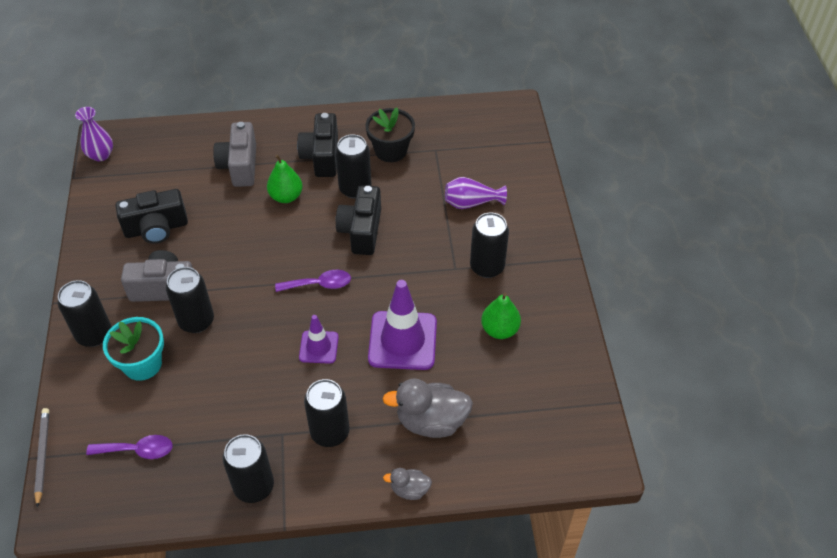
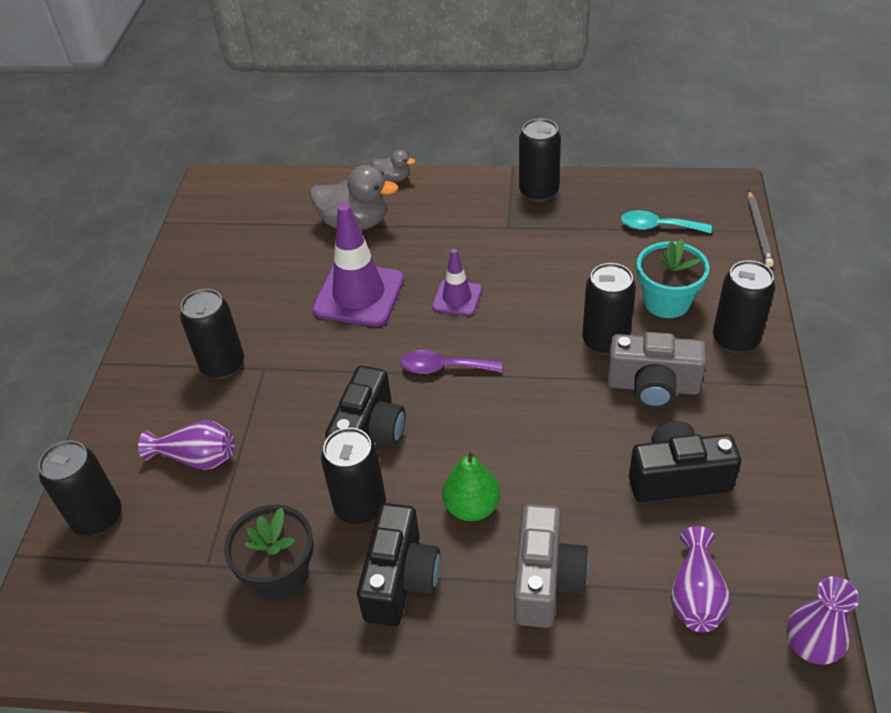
camera: 165 degrees left, 5 degrees down
purple spoon [86,435,173,459] -> turquoise spoon [621,210,712,233]
black can [304,379,350,447] -> black can moved to [38,440,121,536]
green pear [481,293,521,339] -> none
none -> purple vase [671,526,731,632]

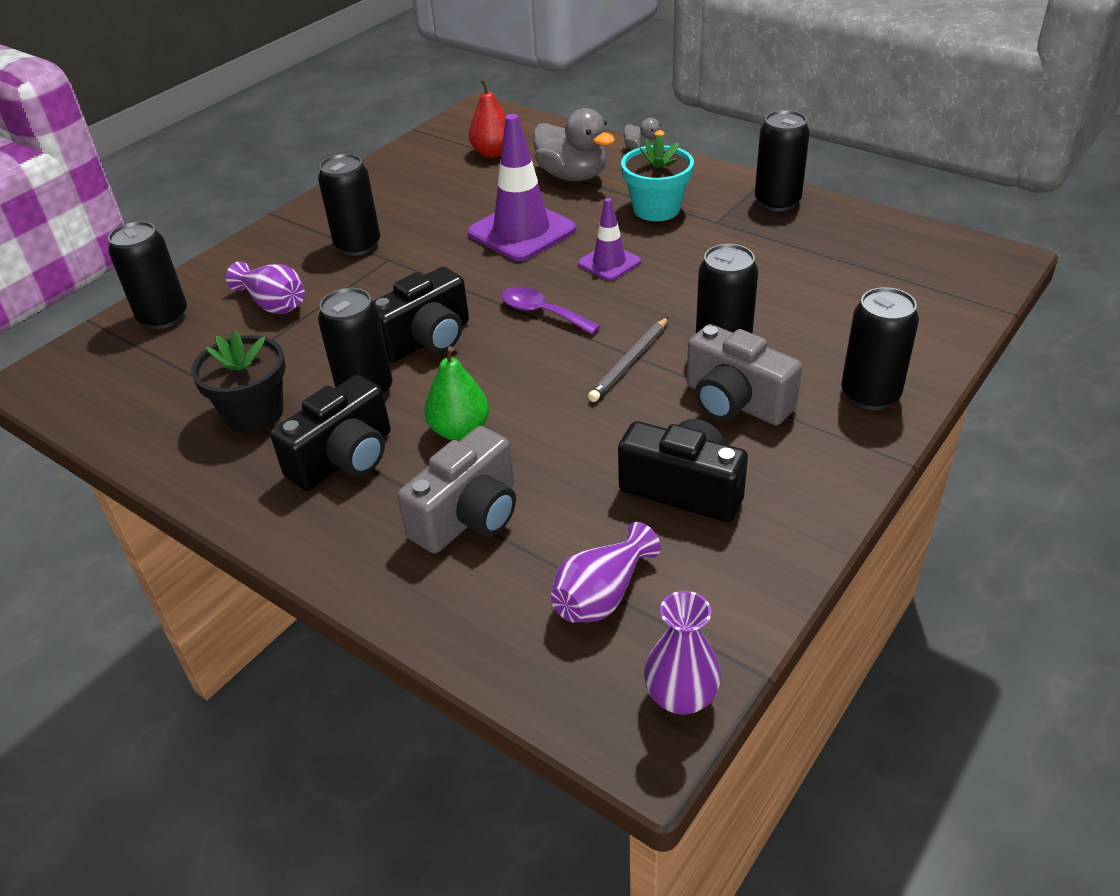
camera: 30 degrees right, 5 degrees down
turquoise spoon [621,210,712,233] -> none
turquoise flower pot [637,239,710,318] -> turquoise flower pot moved to [621,135,694,221]
grey pencil [748,191,774,267] -> grey pencil moved to [588,317,668,402]
none -> red pear [469,80,506,158]

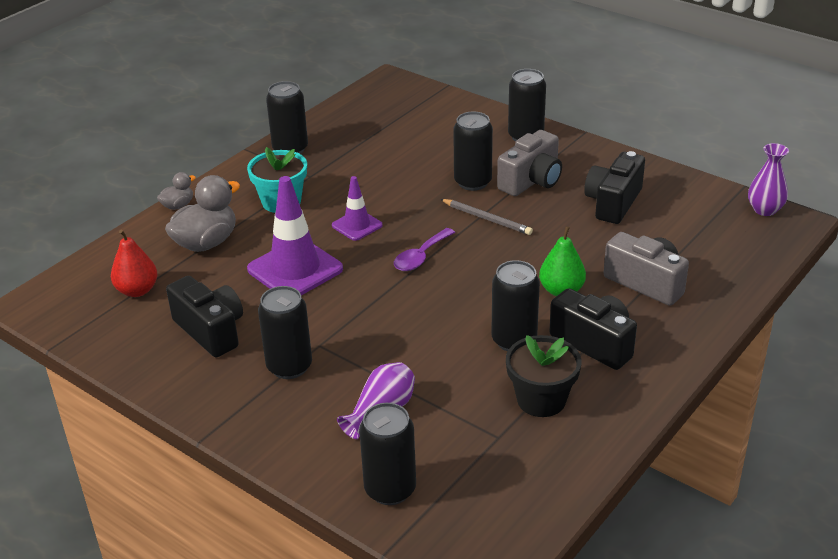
camera: 90 degrees left, 5 degrees down
black camera [373,267,469,363] -> black camera moved to [166,276,243,357]
purple vase [551,522,661,622] -> none

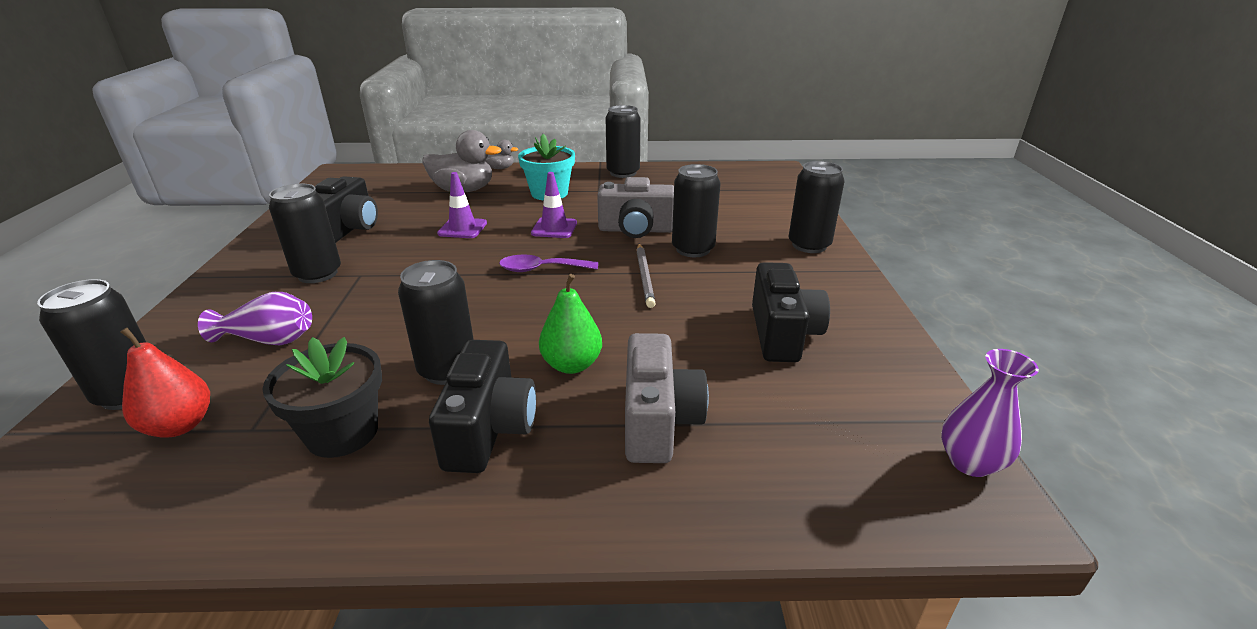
camera: 50 degrees right, 5 degrees down
red pear [111,230,157,297] -> red pear moved to [120,327,210,438]
purple traffic cone [247,176,343,295] -> purple traffic cone [437,172,487,238], size x0.56
grey camera [497,130,562,196] -> grey camera moved to [597,177,674,238]
black camera [584,151,645,224] -> black camera turned 105 degrees clockwise [752,262,830,362]

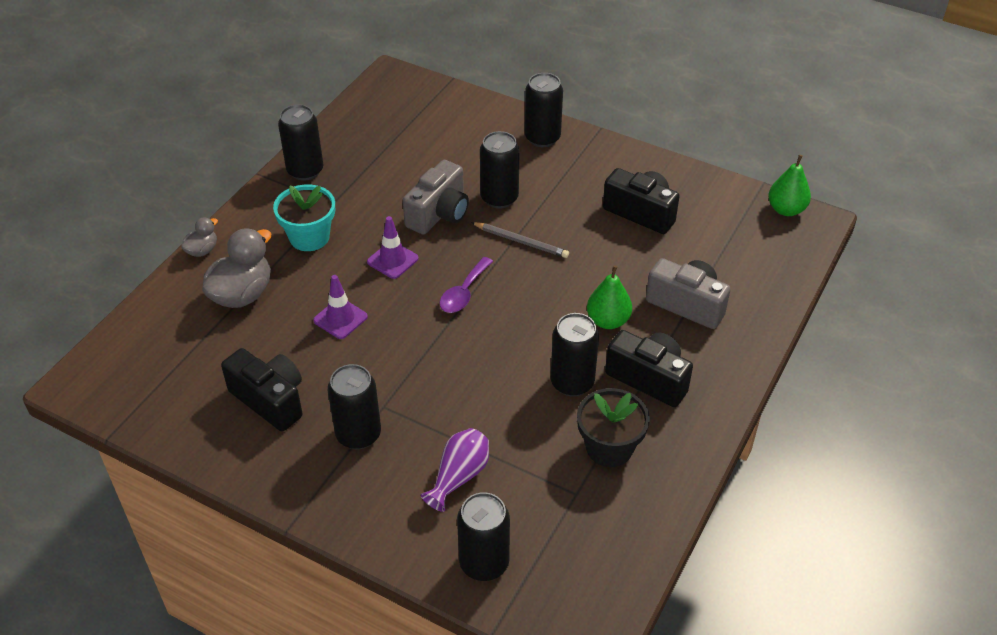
camera: 60 degrees left, 15 degrees up
red pear [120,327,210,438] -> none
purple vase [941,349,1039,477] -> green pear [768,155,811,216]

